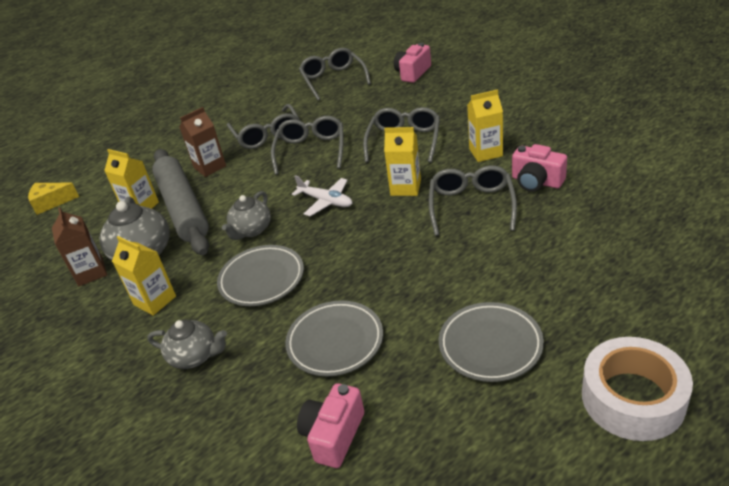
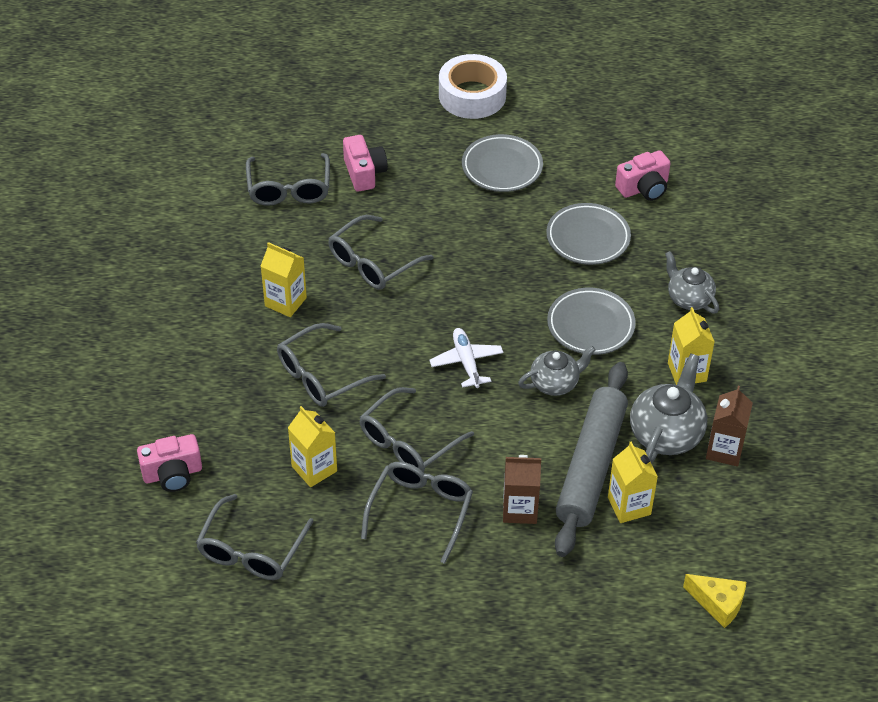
camera: 145 degrees left, 10 degrees up
yellow carton [384,127,421,196] -> yellow carton moved to [288,406,337,487]
pink camera [512,144,567,192] -> pink camera moved to [343,135,388,192]
none -> grey glasses [246,153,330,206]

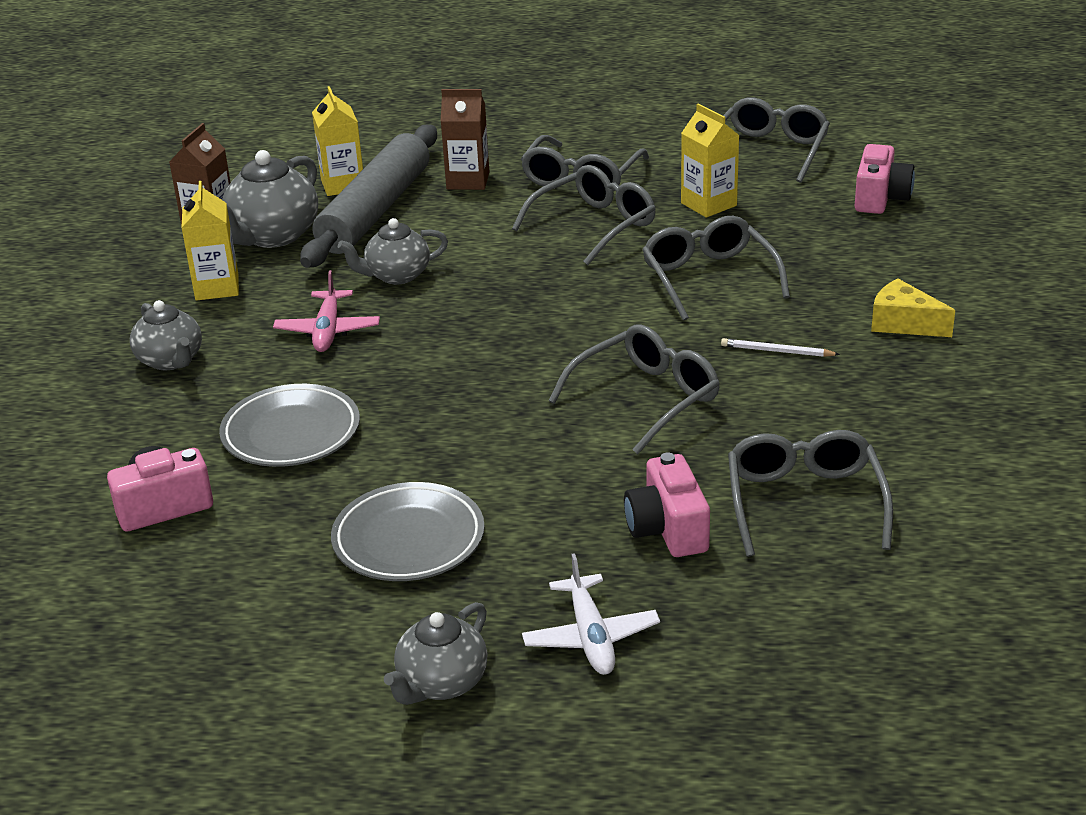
camera: 175 degrees left, 15 degrees down
pink camera [137,434,202,492] -> pink camera turned 120 degrees clockwise [855,144,915,214]
yellow carton [261,242,307,317] -> white pencil [721,338,840,357]
grey glasses [277,323,386,407] -> grey glasses turned 75 degrees counterclockwise [642,216,790,321]
white plane [429,328,503,388] -> white plane moved to [522,553,660,675]
white tape [439,54,507,119] -> grey teapot [384,602,488,705]
grey plate [547,288,636,355] -> pink plane [273,270,380,352]
yellow cheese [683,574,746,628] -> yellow cheese moved to [871,278,955,337]

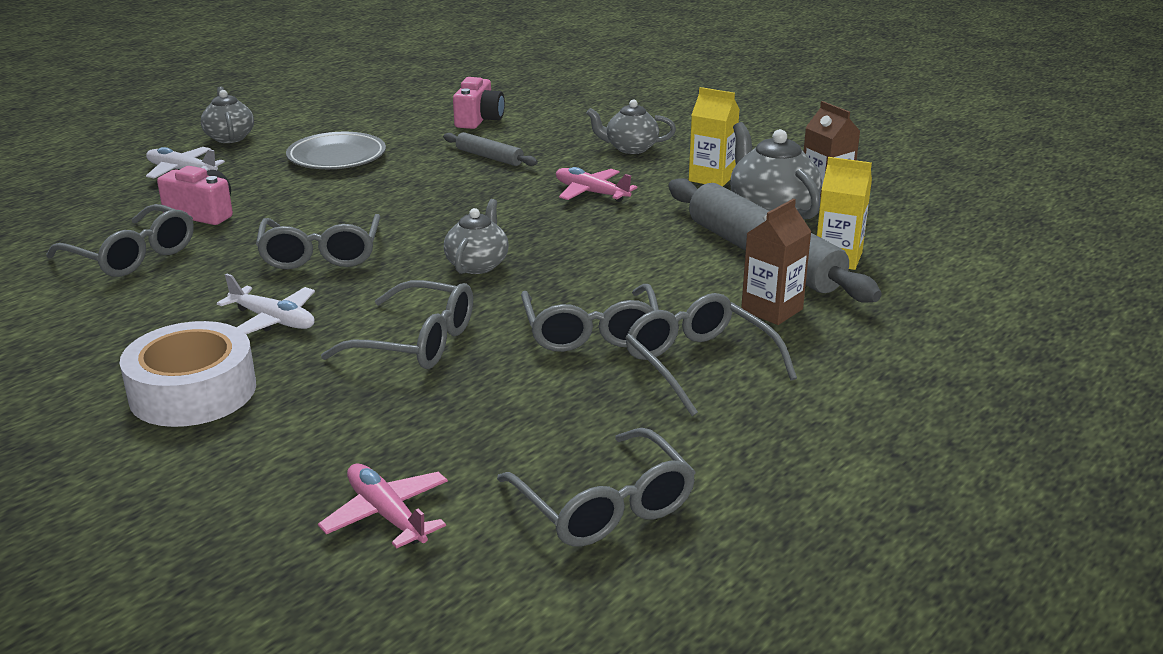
camera: 125 degrees right, 5 degrees down
grey plate [219,384,360,467] -> grey rolling pin [443,132,538,166]
grey teapot [338,218,448,285] -> grey teapot moved to [444,199,509,274]
yellow carton [681,103,740,218] -> none
white pencil [721,338,840,357] -> white plane [217,273,315,334]
pink camera [855,144,915,214] -> pink plane [318,464,448,549]
yellow cheese [871,278,955,337] -> white tape [120,321,256,427]

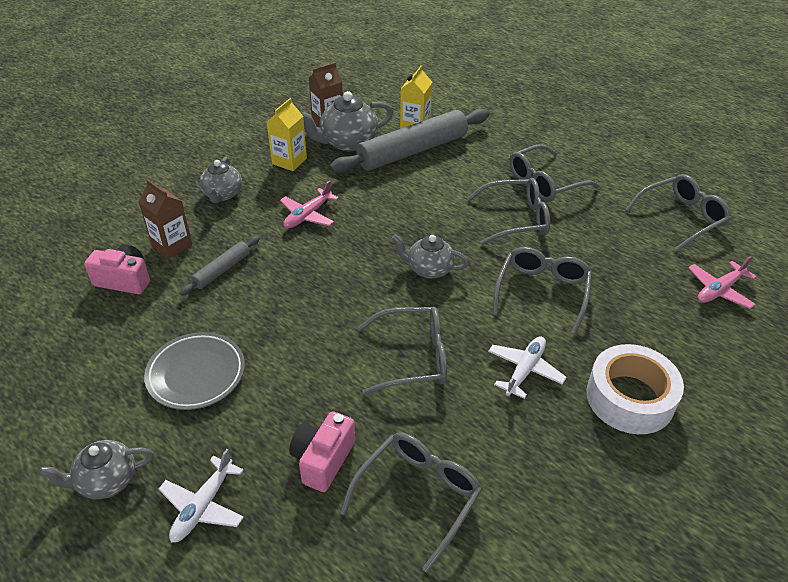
camera: 90 degrees left, 15 degrees up
brown carton [741,198,811,325] -> brown carton moved to [139,179,192,259]

